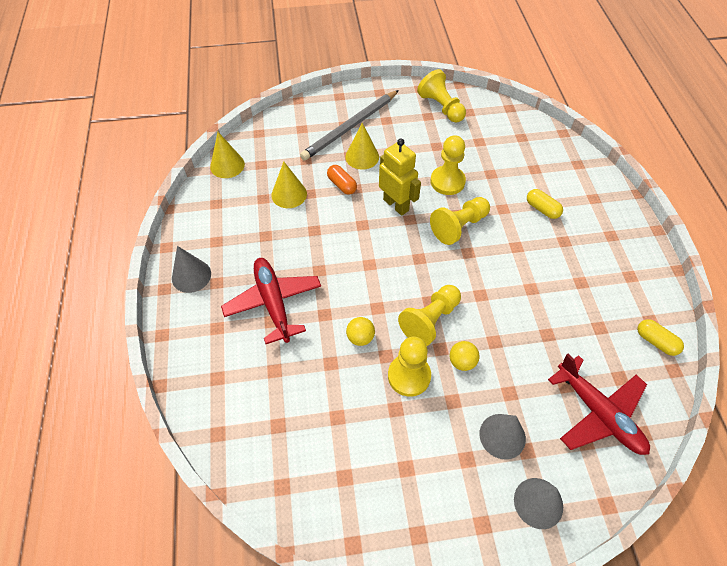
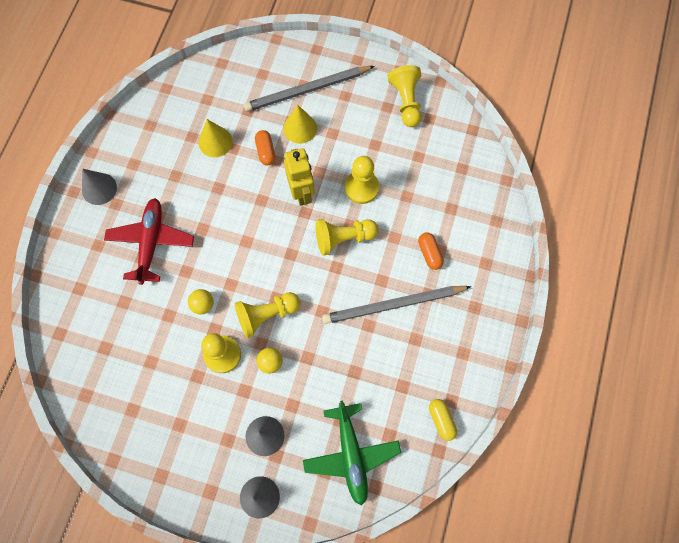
camera: 25 degrees right, 15 degrees up
yellow cone [210,132,245,178] -> none
yellow capsule [527,189,563,219] -> orange capsule [418,233,444,270]
red plane [548,354,650,455] -> green plane [303,401,401,506]
none -> grey pencil [322,286,471,324]

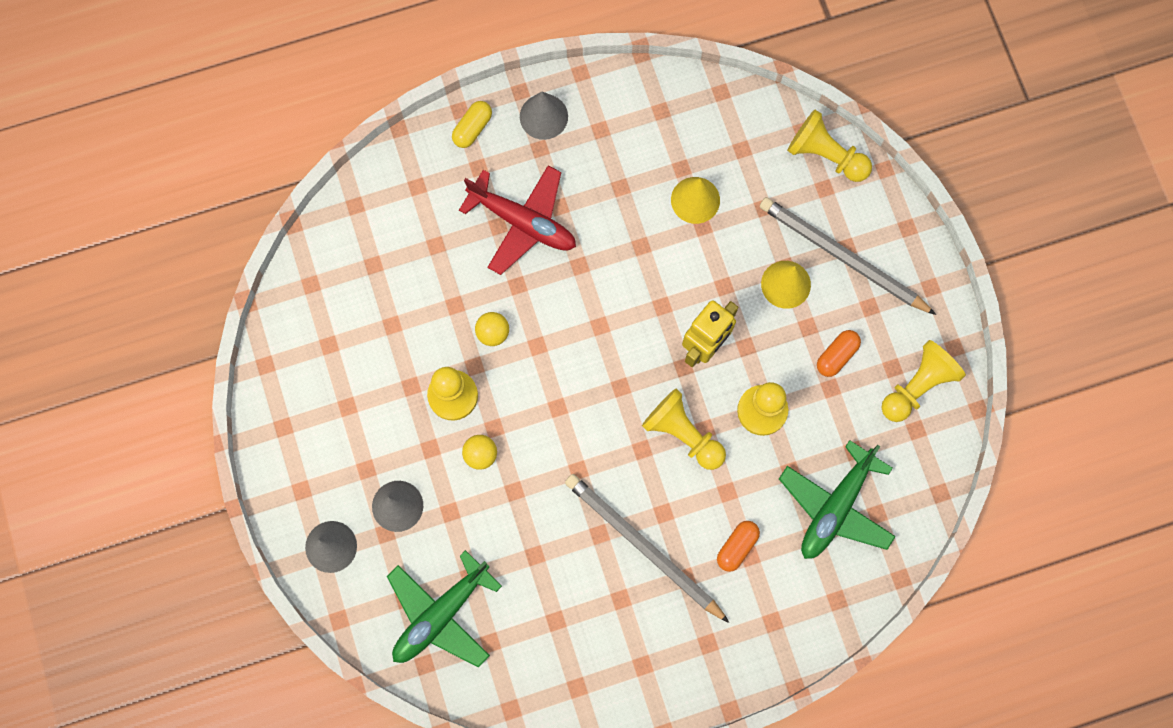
camera: 55 degrees right, 5 degrees up
red plane [104,198,194,285] -> red plane turned 60 degrees clockwise [459,165,576,275]
yellow pawn [235,292,301,338] -> yellow pawn moved to [787,110,872,182]
orange capsule [255,130,276,165] -> orange capsule moved to [817,330,861,377]
yellow capsule [429,399,457,441] -> yellow capsule moved to [452,101,492,148]
none -> green plane [779,440,896,559]

